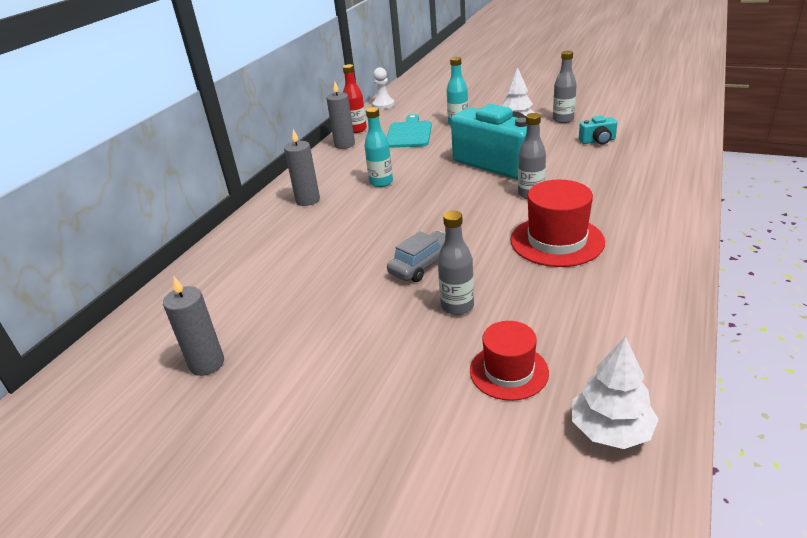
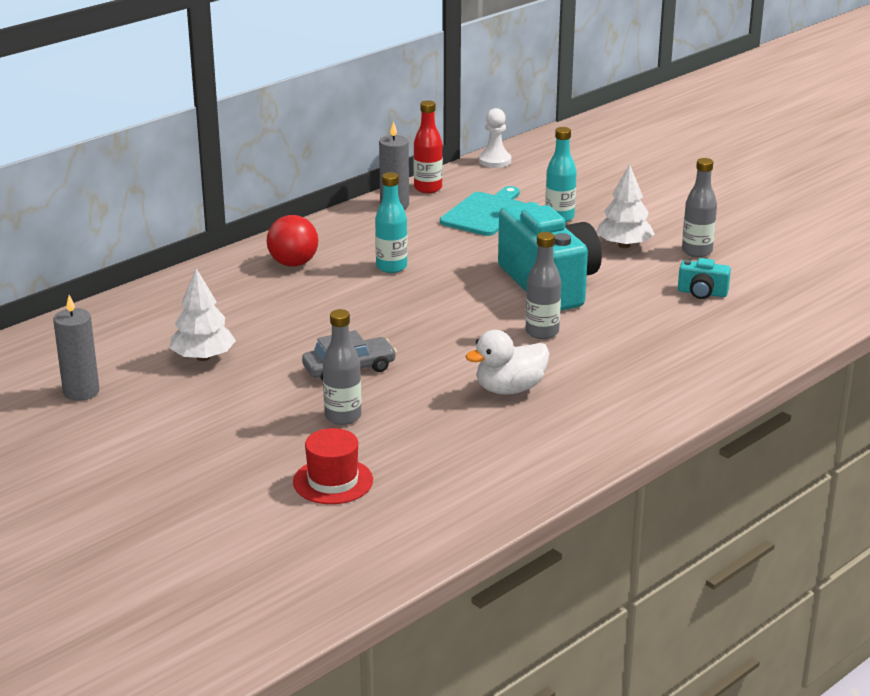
camera: 20 degrees right, 5 degrees down
grey candle [284,129,320,206] -> red ball [267,215,318,267]
red hat [511,180,605,267] -> white duck [465,330,550,395]
white tree [572,336,659,449] -> white tree moved to [170,268,236,361]

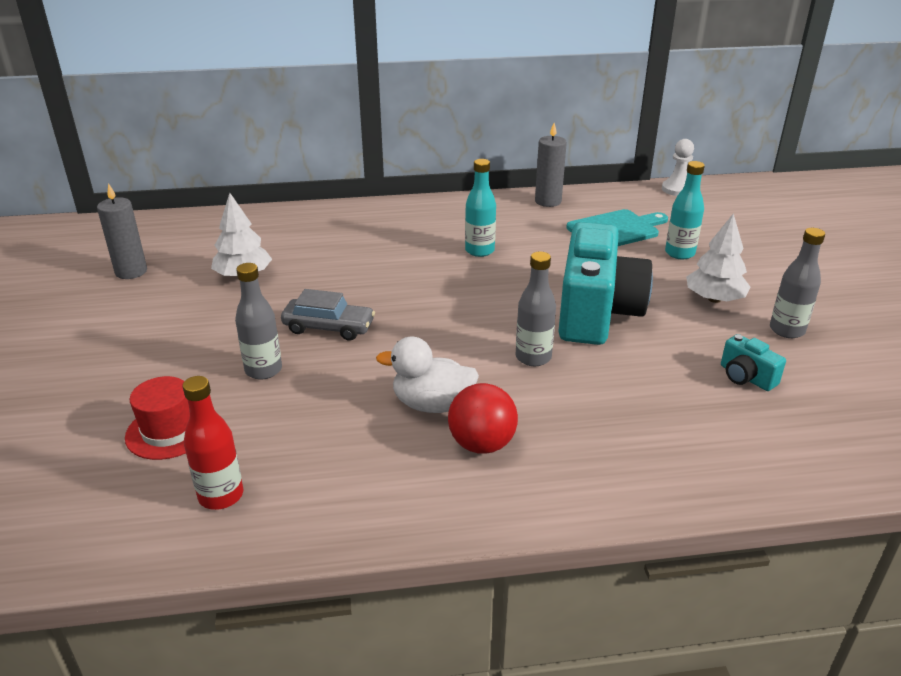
camera: 35 degrees right, 5 degrees up
red ball [267,215,318,267] -> red ball moved to [448,383,518,454]
red bottle [413,100,443,193] -> red bottle moved to [182,376,243,510]

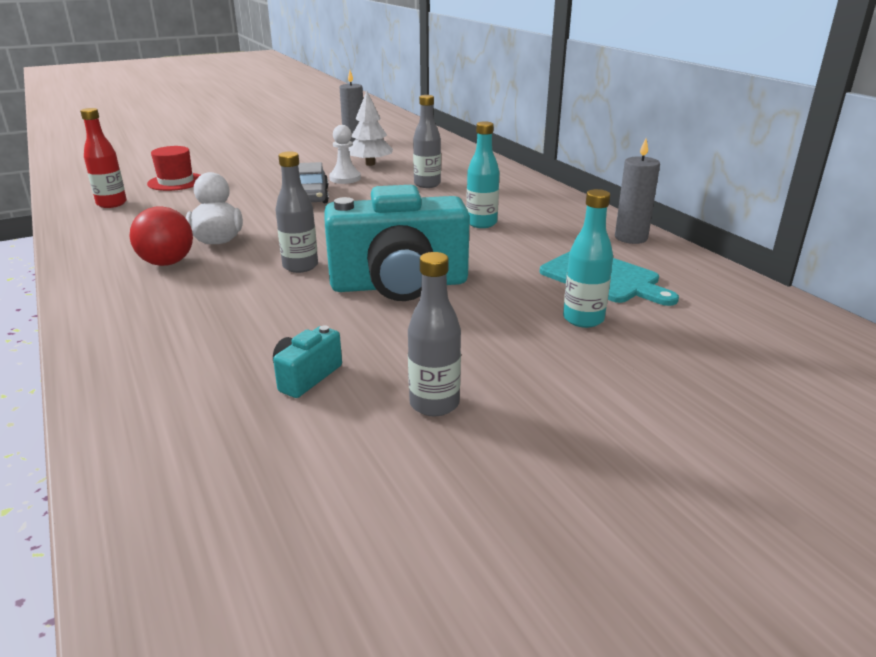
camera: 70 degrees right, 5 degrees down
grey bottle [235,263,282,380] -> grey bottle moved to [413,95,441,188]
white pawn [662,139,694,196] -> white pawn moved to [329,125,361,184]
white tree [686,213,751,303] -> none

